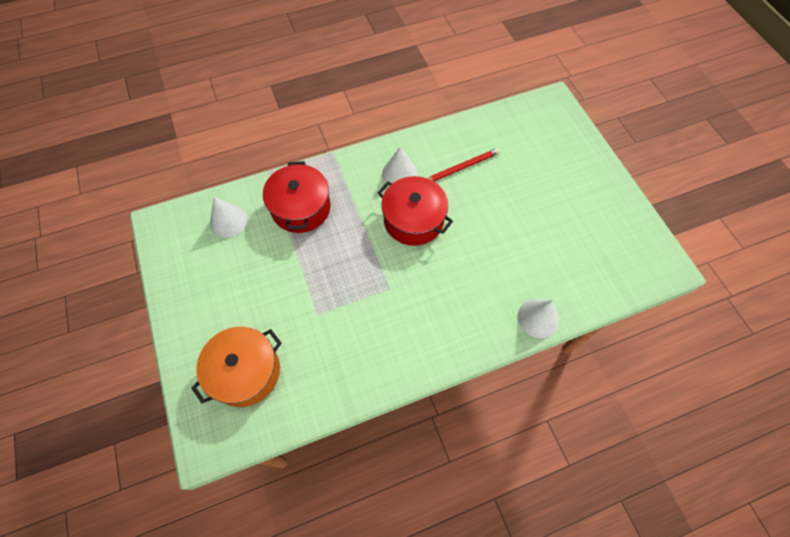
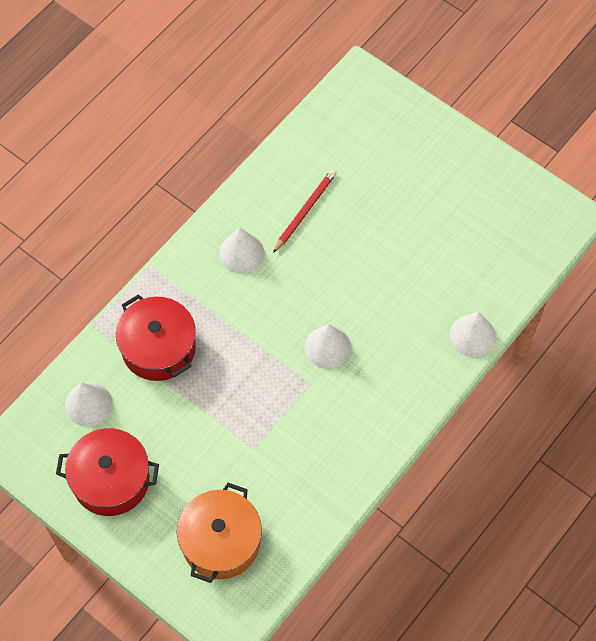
camera: 30 degrees left, 0 degrees up
red pot [377,176,453,246] -> red pot moved to [56,428,159,516]
none -> white cone [305,324,351,369]

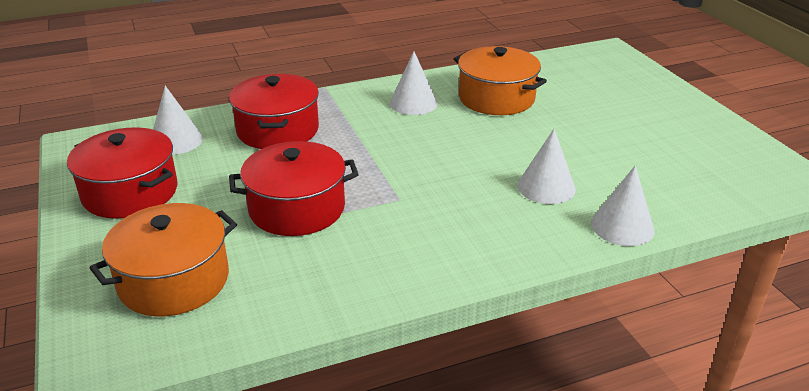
camera: 30 degrees right, 30 degrees down
red pencil [273,169,337,253] -> orange pot [454,46,547,115]
white cone [305,324,351,369] -> white cone moved to [518,129,576,204]
none -> red pot [229,141,359,236]

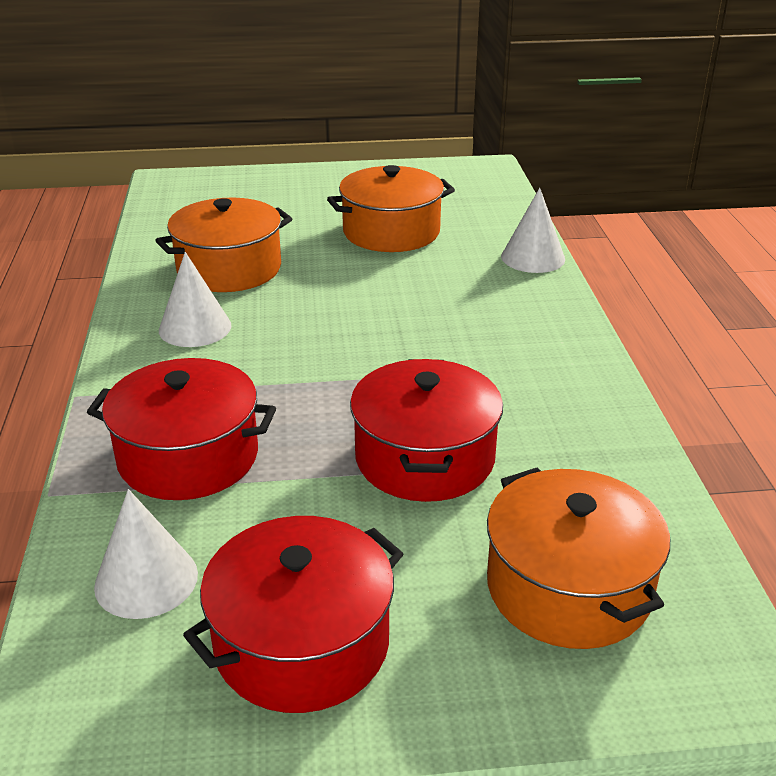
camera: 75 degrees left, 0 degrees up
white cone [518,129,576,204] -> none
none -> orange pot [327,165,455,252]

